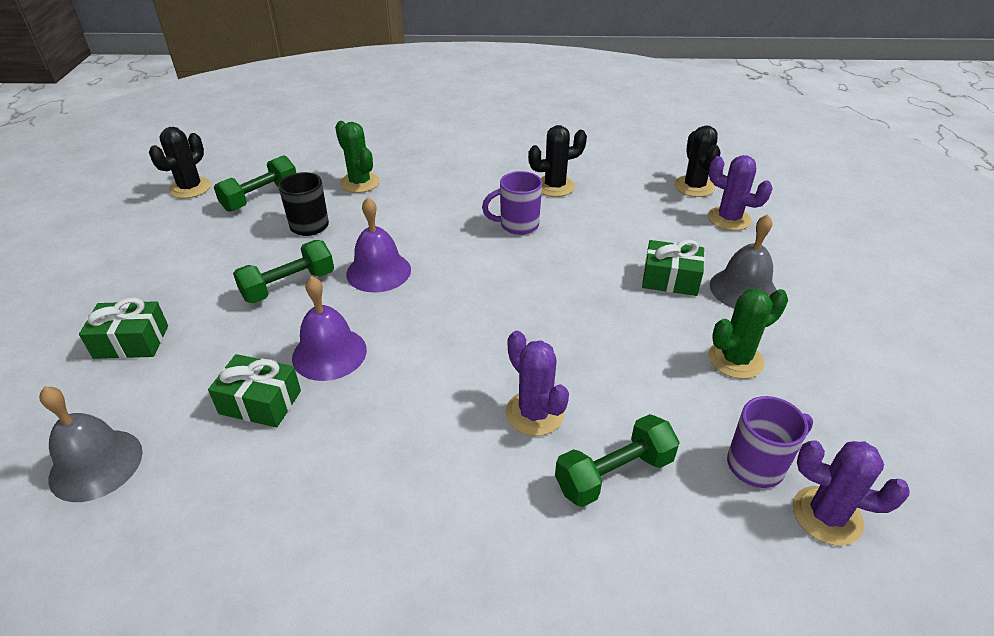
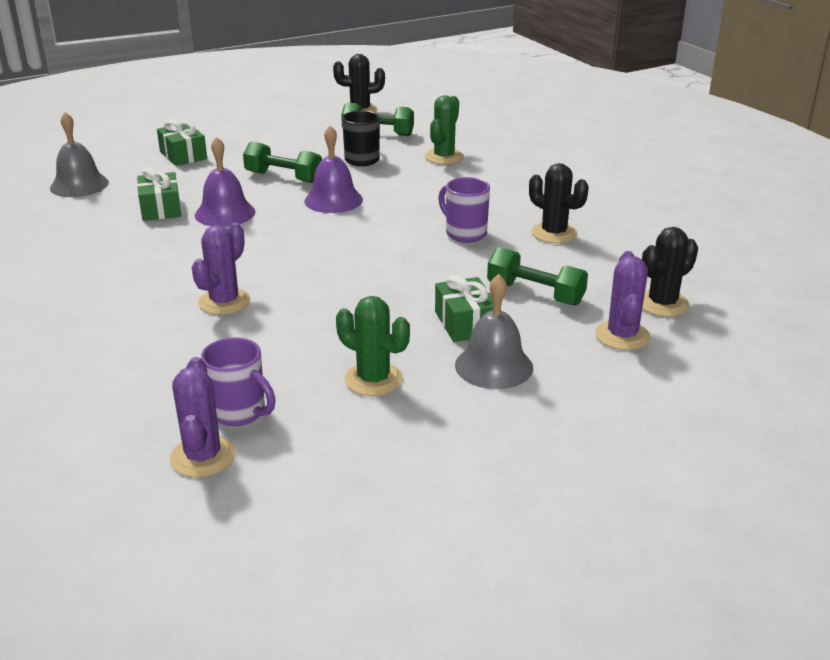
camera: 60 degrees right, 10 degrees down
green dumbbell [555,414,680,507] -> green dumbbell moved to [487,247,588,306]

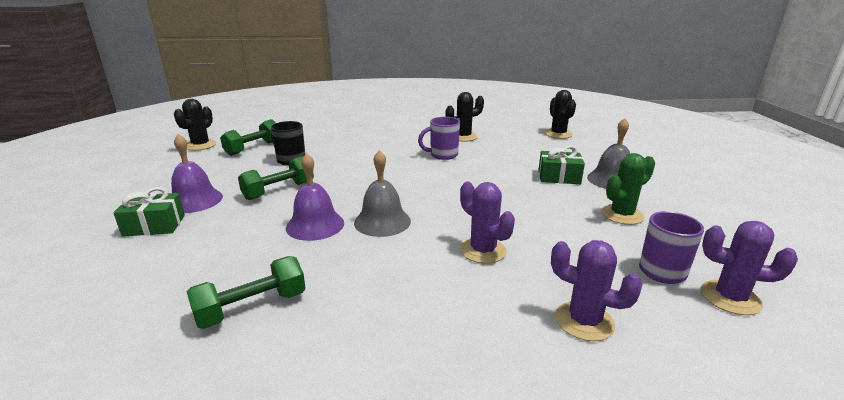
camera: 65 degrees left, 5 degrees down
grey bell [50,112,109,197] -> grey bell moved to [354,150,411,237]
green gift [137,168,181,221] -> none
purple bell [304,125,363,213] -> purple bell moved to [171,134,223,213]
green cactus [425,95,464,164] -> none
green dumbbell [487,247,588,306] -> green dumbbell moved to [187,256,306,329]
purple cactus [595,251,650,350] -> purple cactus moved to [551,240,643,341]

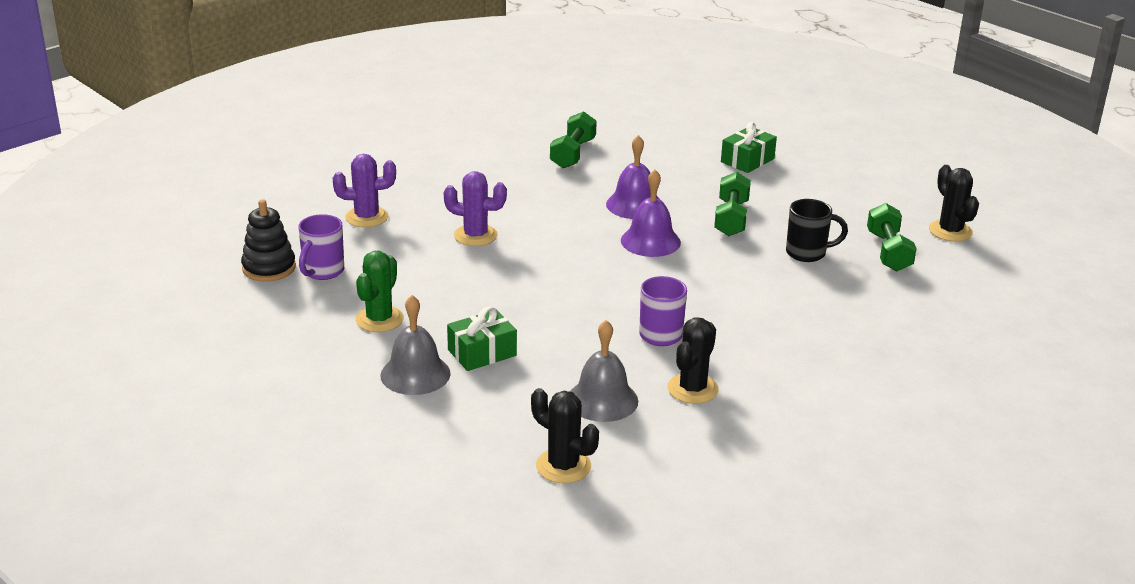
camera: 140 degrees right, 5 degrees up
purple bell [171,134,223,213] -> purple bell moved to [621,170,681,257]
grey bell [354,150,411,237] -> grey bell moved to [570,320,638,422]
purple cactus [701,221,798,315] -> black stacking toy [241,199,296,281]

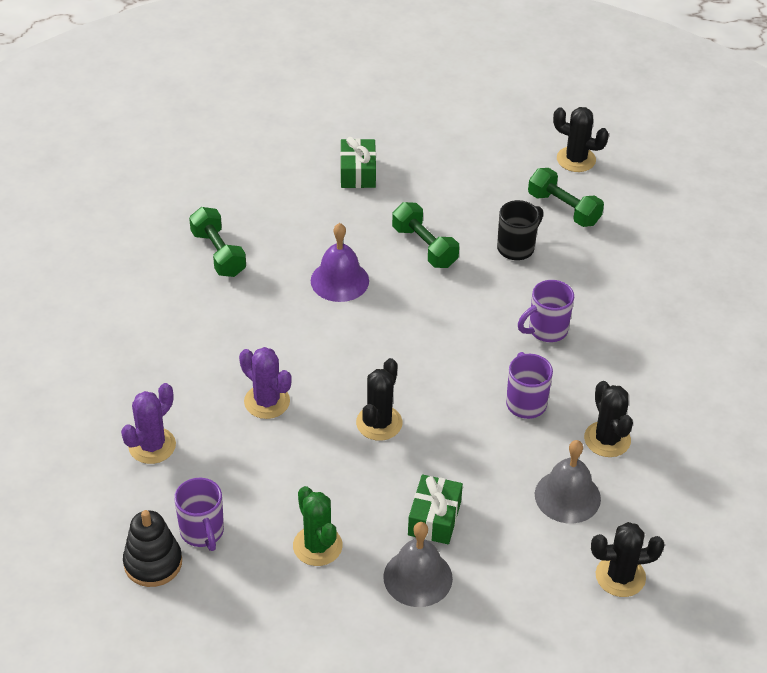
camera: 45 degrees left, 15 degrees up
purple cactus [444,171,507,246] -> purple cactus turned 75 degrees clockwise [239,347,292,419]
purple bell [621,170,681,257] -> none
none -> black cactus [356,358,402,441]
none -> purple mug [518,280,574,342]

